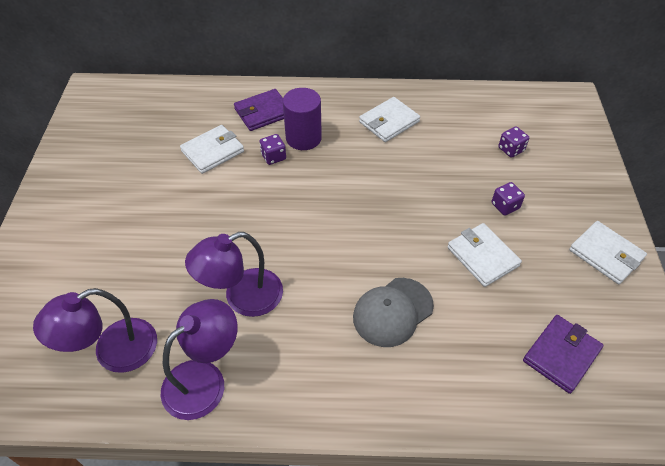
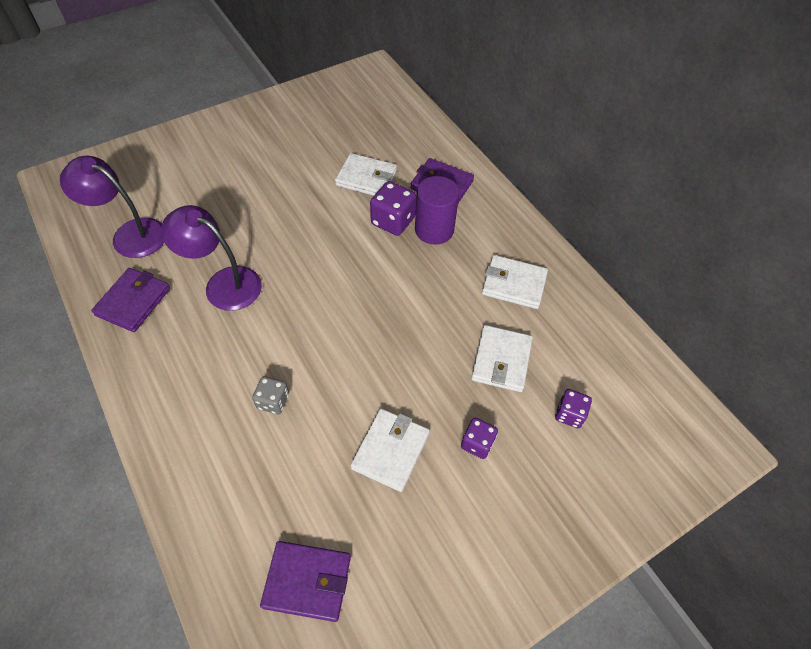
camera: 55 degrees right, 5 degrees up
purple lamp [161,299,238,420] -> purple wallet [91,268,170,332]
purple dice [259,134,286,165] -> purple dice [370,181,417,236], size x1.59
grey cap [353,278,434,347] -> grey dice [252,376,289,414]
white wallet [569,221,647,284] -> white wallet moved to [471,325,533,392]

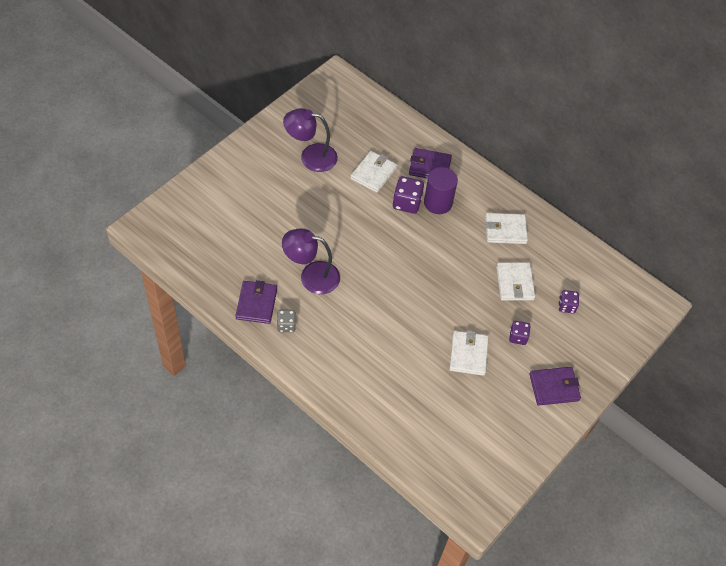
camera: 20 degrees left, 0 degrees up
purple lamp [60,156,164,258] -> purple lamp moved to [283,108,338,172]
grey dice [252,376,289,414] -> grey dice moved to [277,310,296,332]
purple wallet [260,541,351,622] -> purple wallet moved to [529,367,581,406]
white wallet [335,153,397,196] -> white wallet turned 60 degrees counterclockwise [350,151,397,193]

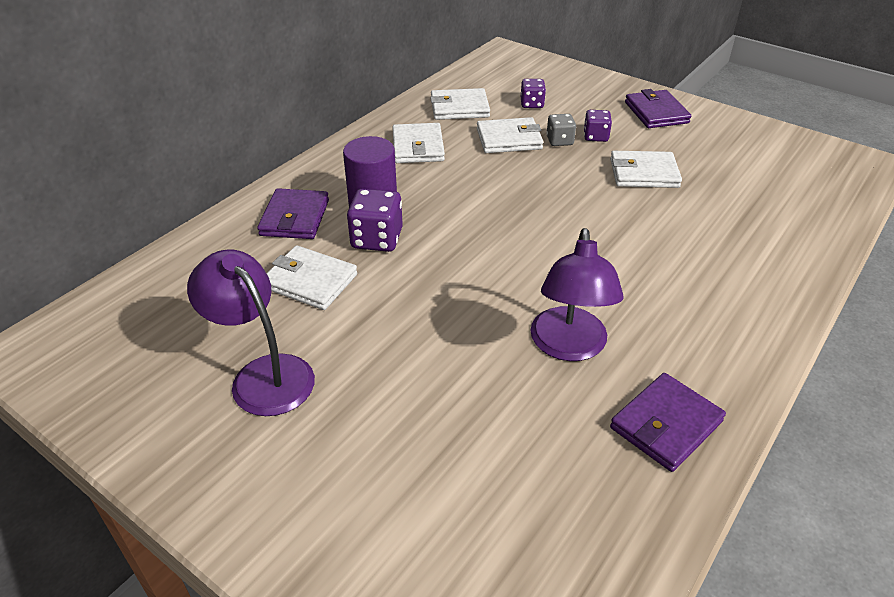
camera: 90 degrees left, 15 degrees down
purple wallet [235,280,277,324] -> purple wallet turned 45 degrees counterclockwise [610,373,726,472]
grey dice [277,310,296,332] -> grey dice moved to [546,114,576,146]
purple lamp [283,108,338,172] -> purple lamp turned 135 degrees clockwise [187,249,315,416]
none -> white wallet [430,88,490,120]

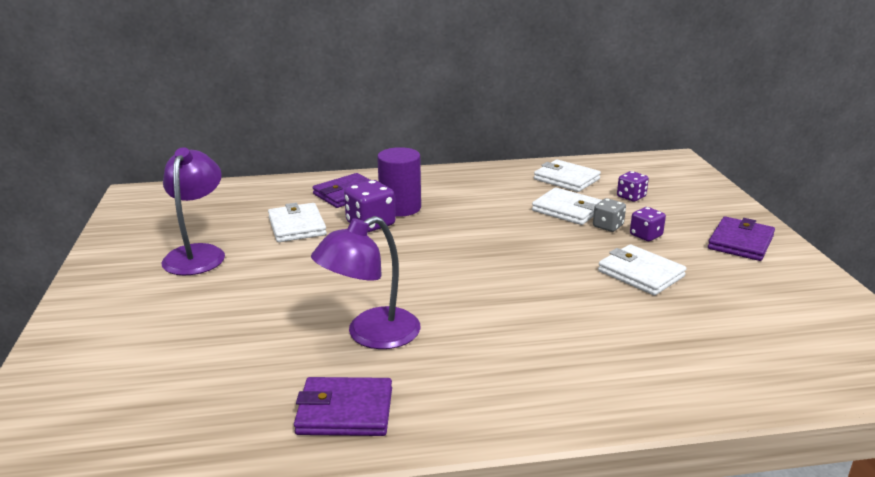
camera: 45 degrees right, 15 degrees down
white wallet [392,123,445,163] -> none

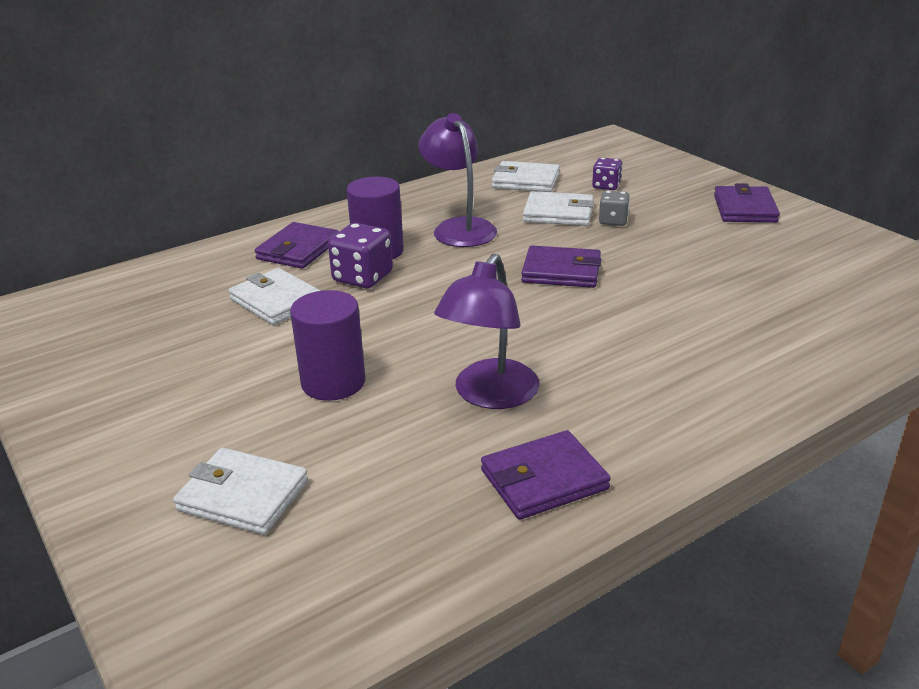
camera: 25 degrees left, 5 degrees up
purple lamp [162,147,225,276] -> purple lamp moved to [419,113,497,247]
white wallet [598,244,686,295] -> white wallet moved to [173,448,308,535]
purple dice [630,207,666,241] -> none
none -> purple cylinder [290,290,365,401]
none -> purple wallet [521,245,602,288]

